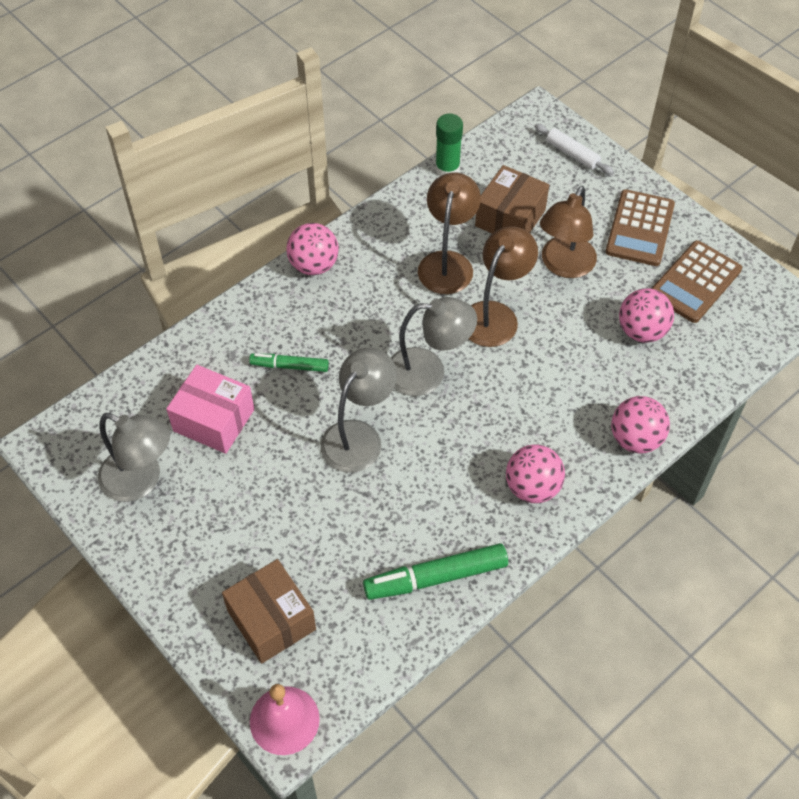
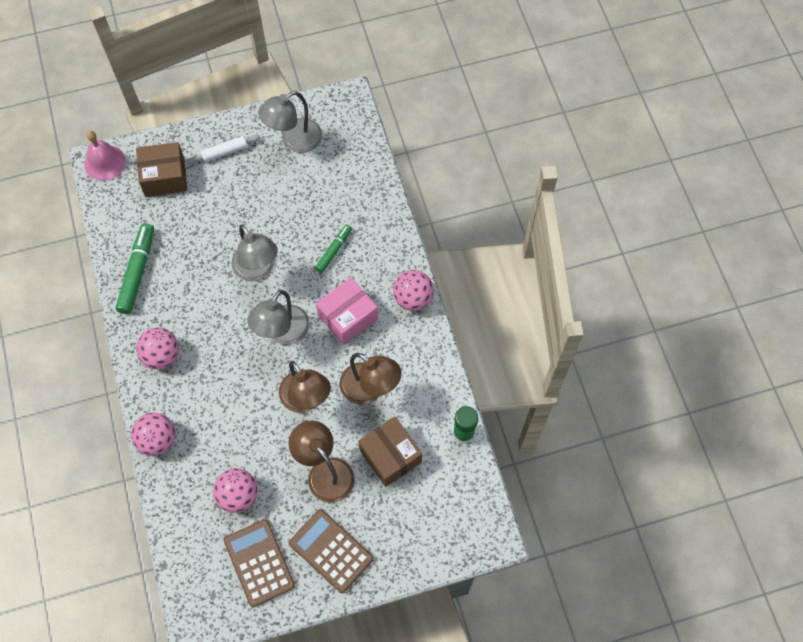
camera: 115 degrees right, 10 degrees up
pink box [166,365,254,454] -> pink box moved to [316,278,378,345]
white rolling pin [534,124,614,175] -> white rolling pin moved to [187,135,260,164]

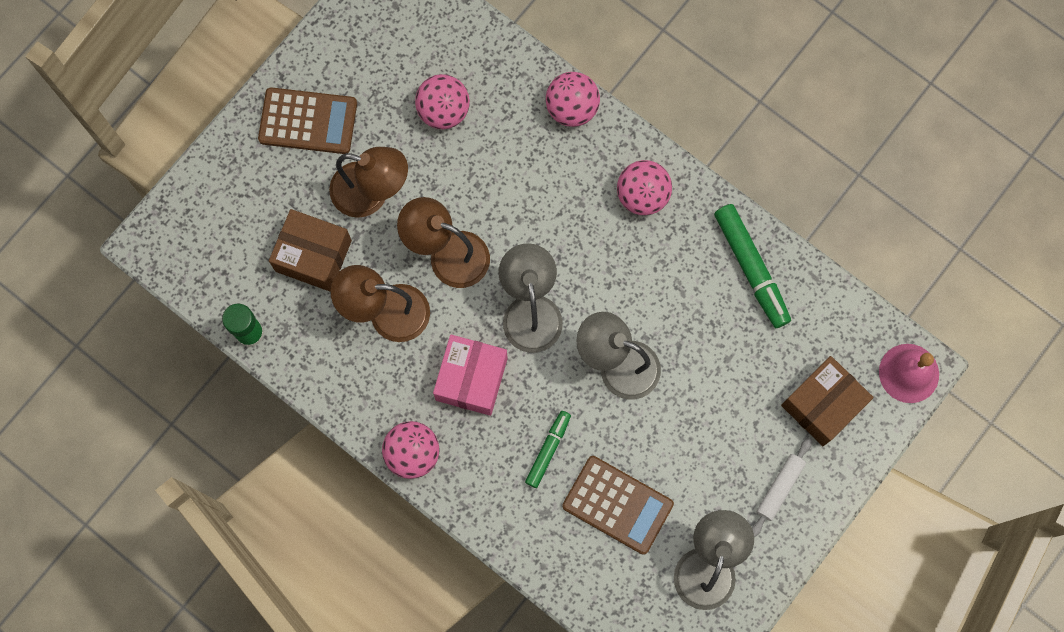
camera: 145 degrees right, 10 degrees up
brown calculator [224,519,295,607] -> brown calculator moved to [562,456,674,555]
green marker [315,224,352,273] -> green marker turned 150 degrees counterclockwise [525,411,571,488]

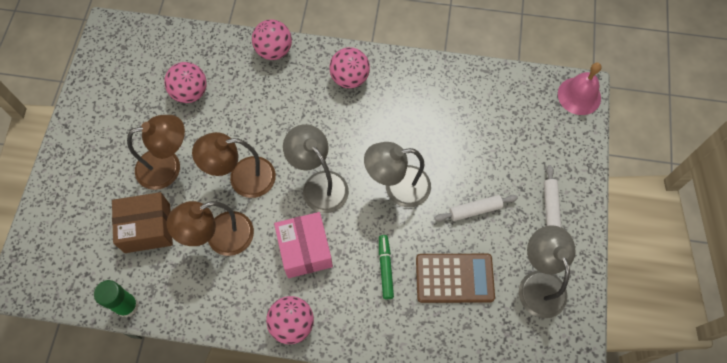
camera: 30 degrees left, 10 degrees down
brown calculator [258,87,357,154] -> none
green marker [714,204,791,328] -> none
brown box [781,356,874,446] -> none
none -> white rolling pin [434,195,518,222]

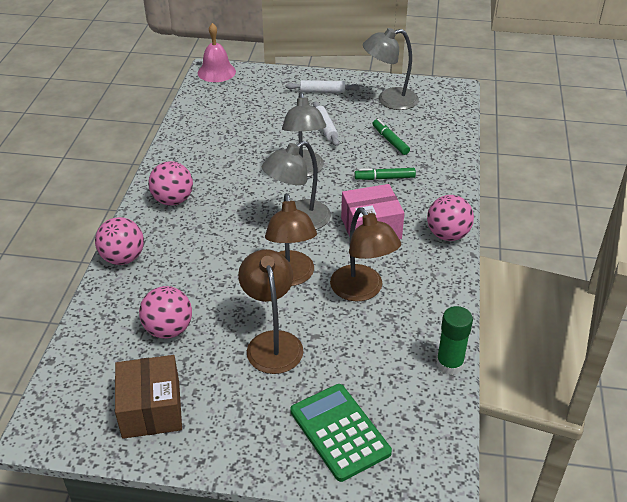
camera: 90 degrees left, 25 degrees down
brown box [112,192,173,253] -> brown box moved to [115,355,182,439]
brown calculator [416,254,495,303] -> green marker [372,119,410,155]
none -> green calculator [290,384,392,482]

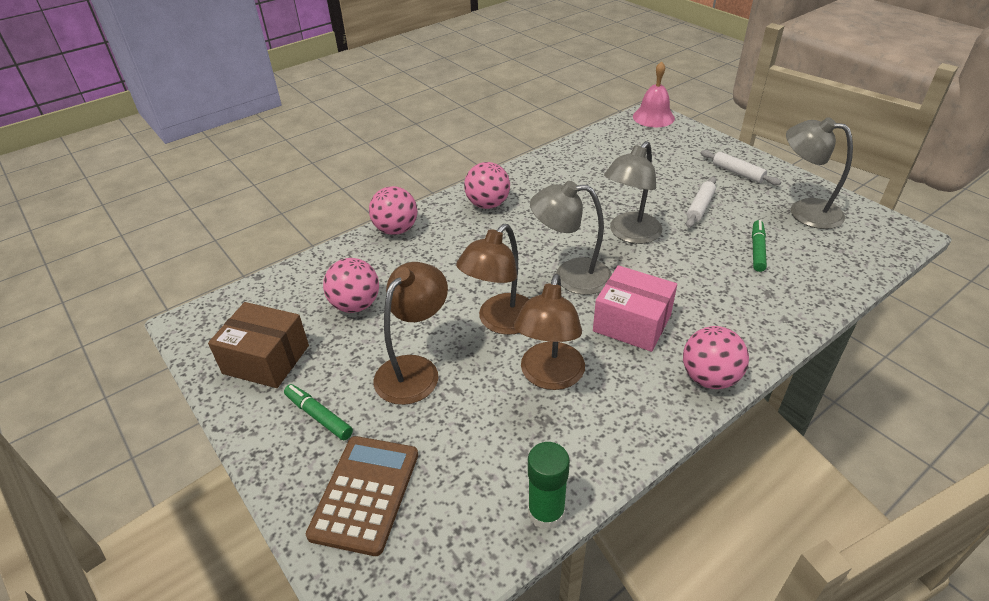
camera: 45 degrees right, 0 degrees up
brown box [115,355,182,439] -> brown box turned 75 degrees clockwise [208,302,309,388]
green calculator [290,384,392,482] -> brown calculator [306,436,418,556]
green marker [354,168,416,180] -> green marker moved to [284,384,353,440]

